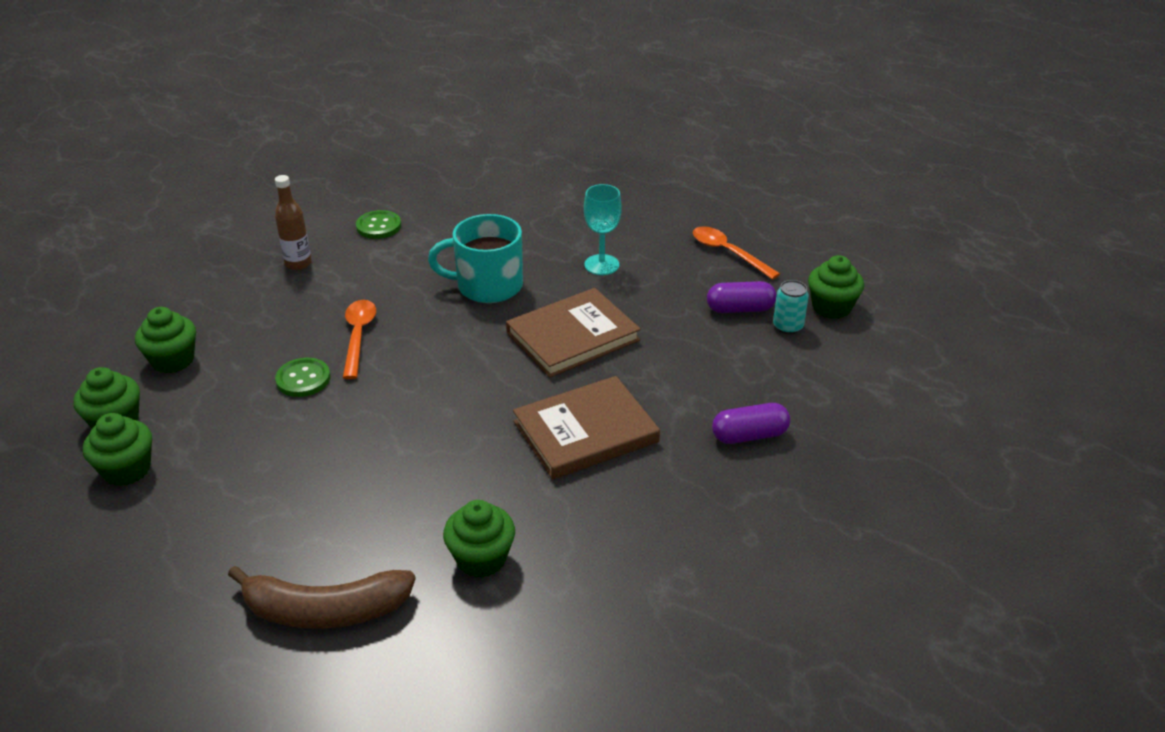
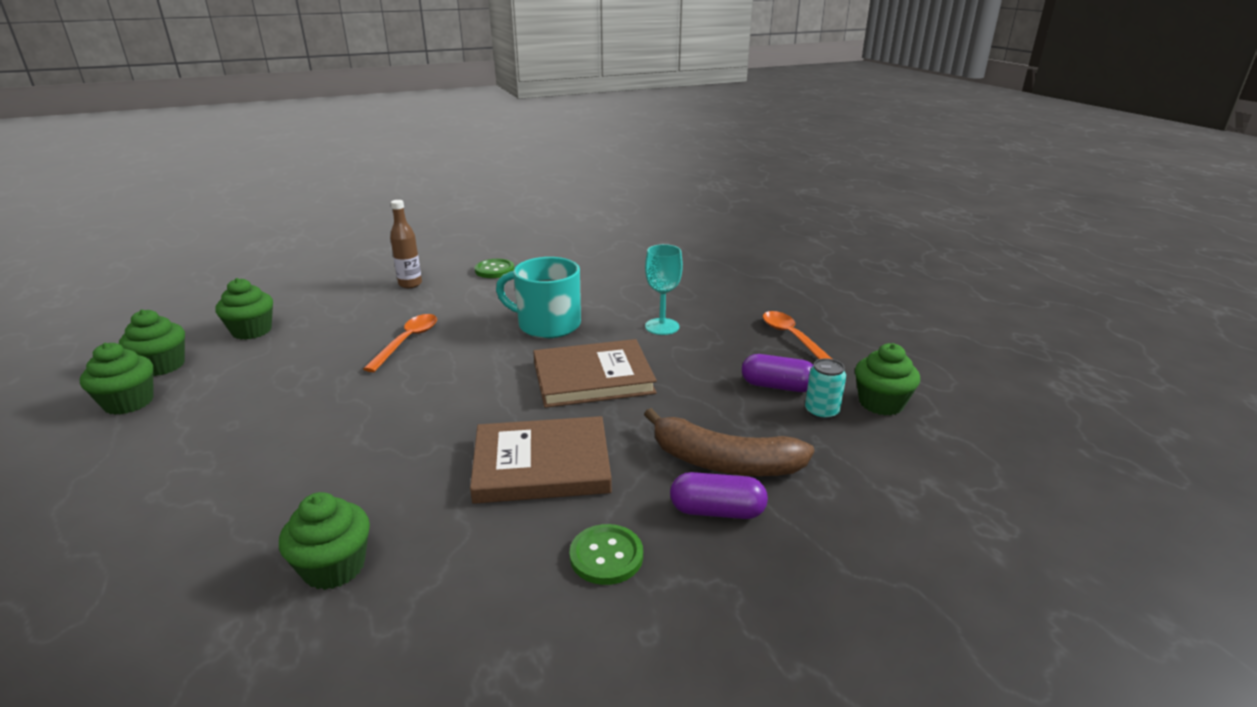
camera: 20 degrees right, 10 degrees down
brown banana [228,566,416,629] -> brown banana moved to [644,408,814,476]
green button [275,358,330,397] -> green button moved to [570,524,643,585]

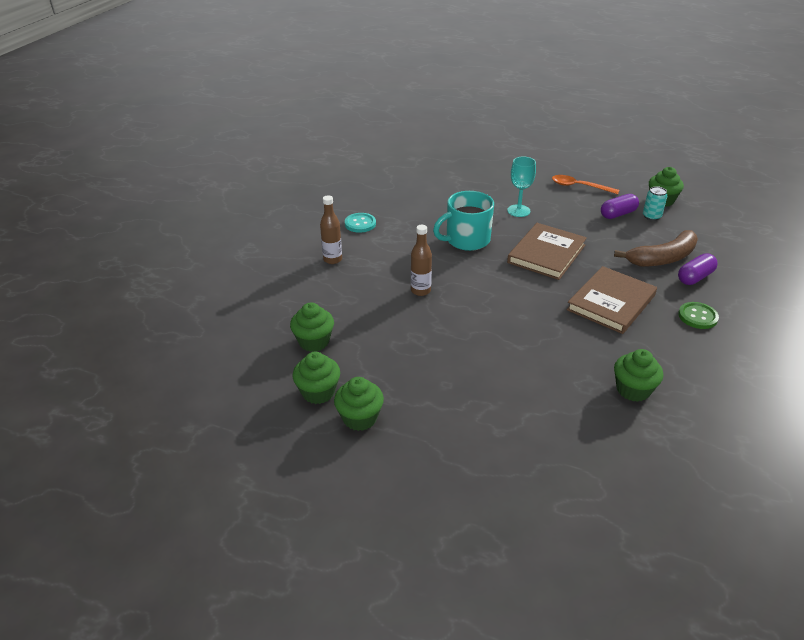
camera: 45 degrees left, 10 degrees up
orange spoon [363,314,437,372] -> brown bottle [411,225,432,296]
green button [475,259,514,278] -> turquoise button [345,213,376,233]

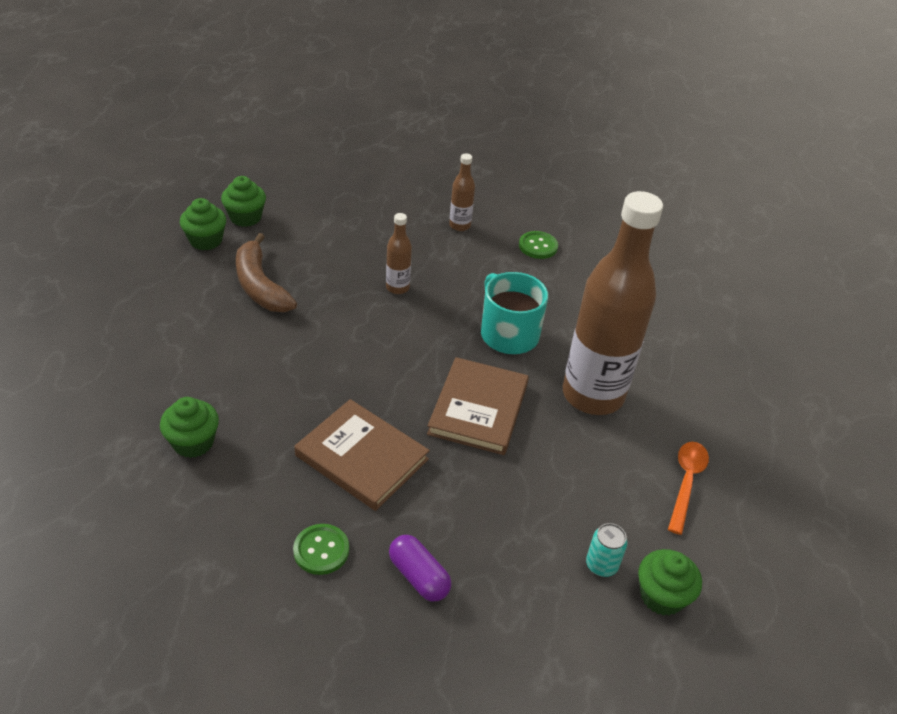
camera: 85 degrees right, 5 degrees up
green cupcake [290,302,334,352] -> none
turquoise button [345,213,376,233] -> green button [519,231,558,259]
turquoise goblet [507,157,536,217] -> brown bottle [563,191,663,415]
brown book [507,223,587,280] -> brown book turned 75 degrees clockwise [427,357,529,455]
purple capsule [601,194,639,219] -> none
brown banana [614,230,698,267] -> brown banana moved to [236,233,297,312]

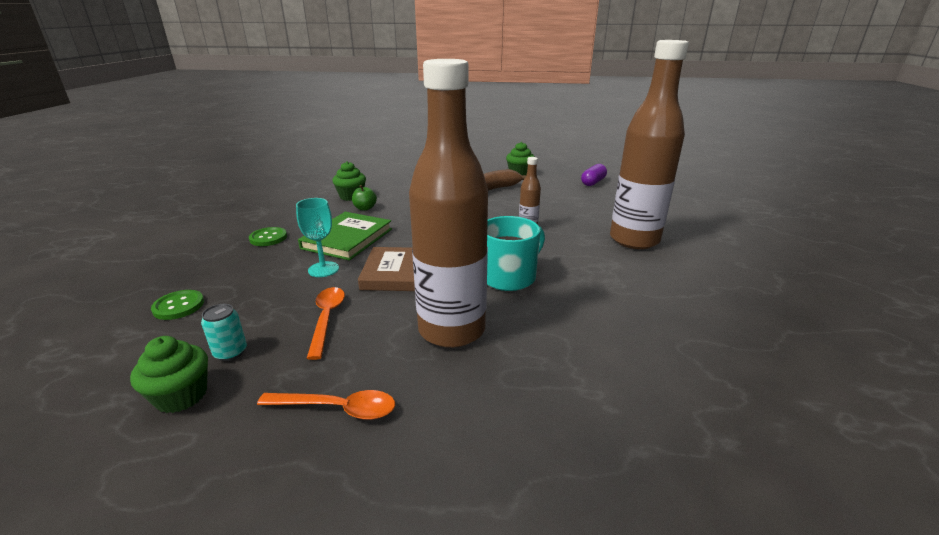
camera: 80 degrees right, 15 degrees down
green cupcake [221,176,266,227] -> none
brown book [295,399,430,511] -> green book [298,212,392,260]
purple capsule [389,535,451,601] -> purple capsule moved to [581,164,607,186]
brown bottle [449,153,475,231] -> brown bottle [610,40,689,249], size x2.41
green button [519,231,558,259] -> green button moved to [151,290,204,320]
none -> turquoise goblet [296,198,339,277]
none -> orange spoon [307,287,345,360]
none -> green apple [352,185,377,211]

